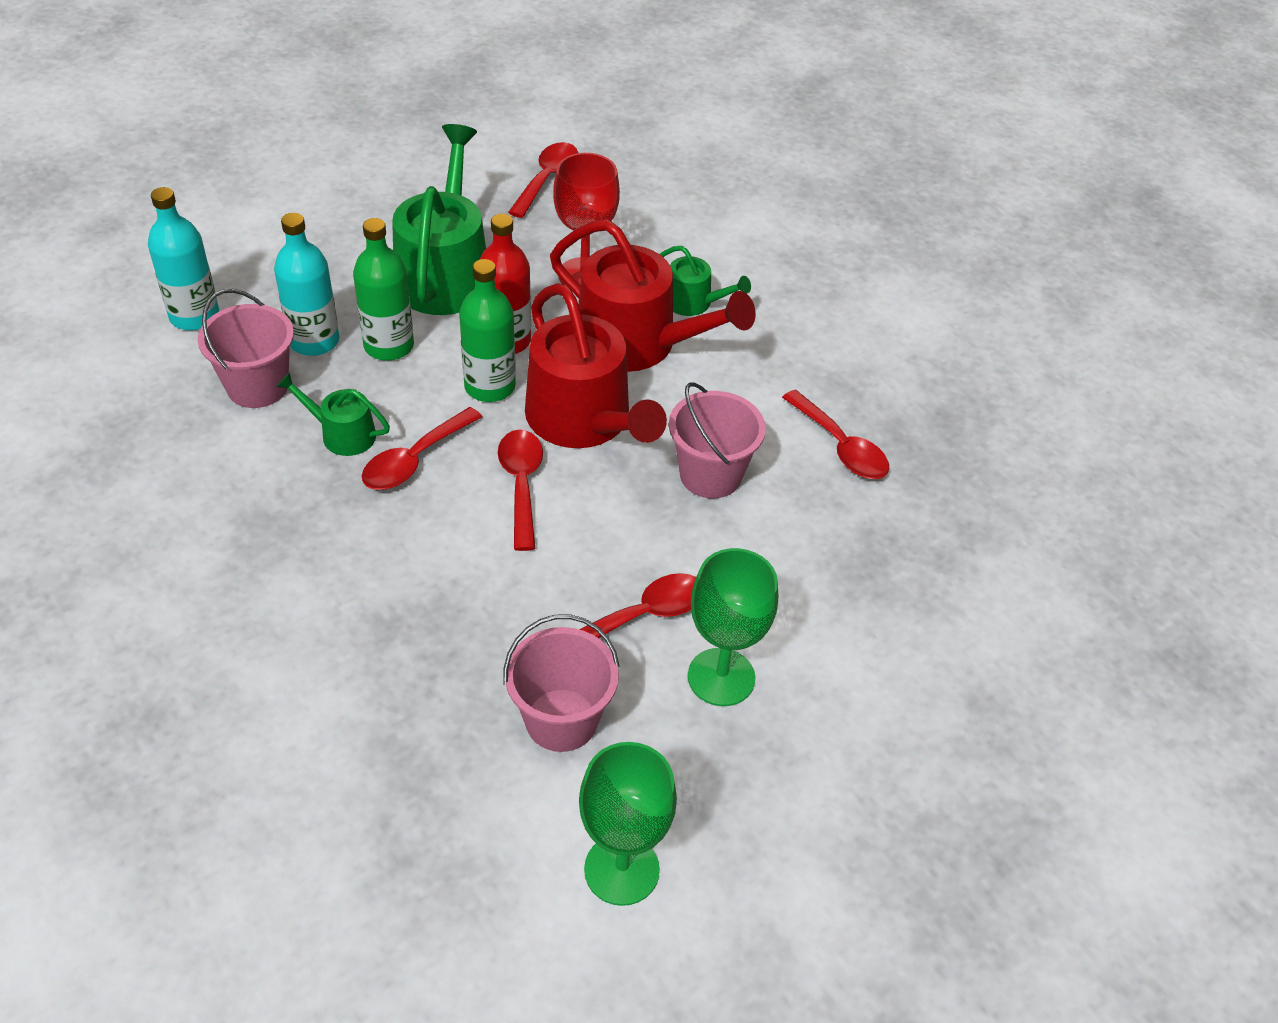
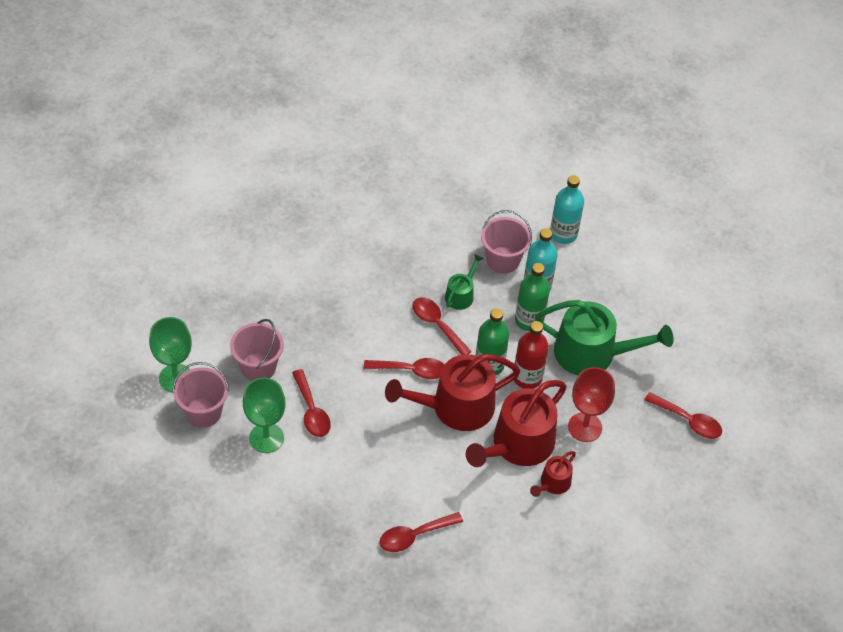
camera: 100 degrees right, 5 degrees up
green watering can [660,246,751,316] -> red watering can [530,451,576,497]
pink bucket [669,382,766,498] -> pink bucket moved to [173,362,229,428]

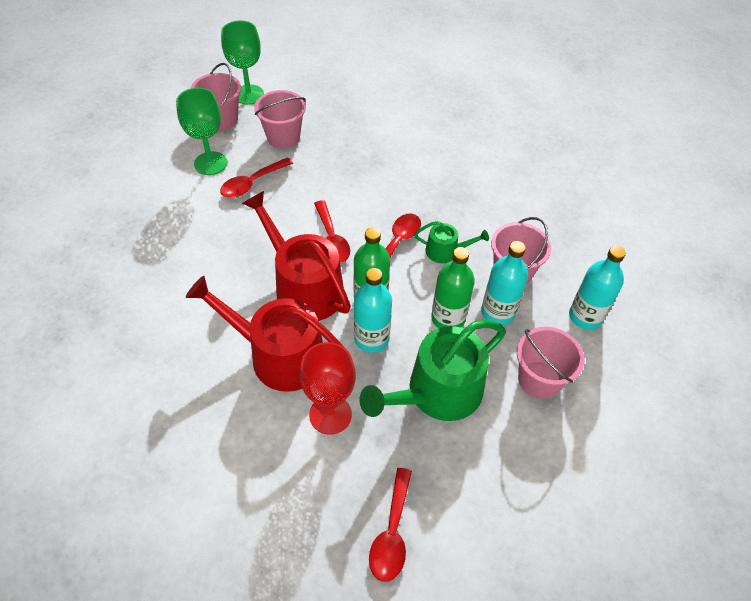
camera: 70 degrees right, 0 degrees up
red spoon [380,512,463,552] -> none
red bottle [513,321,549,389] -> turquoise bottle [354,268,392,353]
red watering can [530,451,576,497] -> none
green watering can [535,300,674,375] -> green watering can turned 60 degrees clockwise [359,320,506,421]
none -> pink bucket [517,327,584,399]

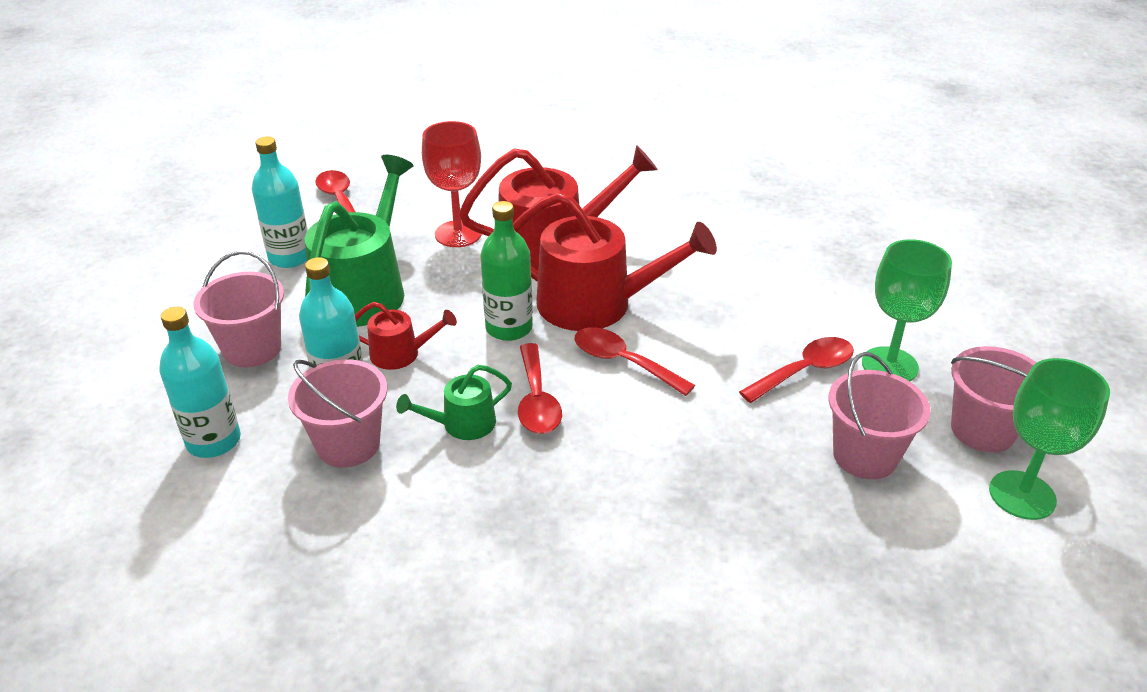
camera: 145 degrees right, 15 degrees down
red spoon [220,157,293,198] -> red spoon turned 45 degrees clockwise [739,337,854,403]
turquoise bottle [354,268,392,353] -> turquoise bottle moved to [252,136,308,268]
green bottle [431,247,475,328] -> red watering can [355,302,457,370]

